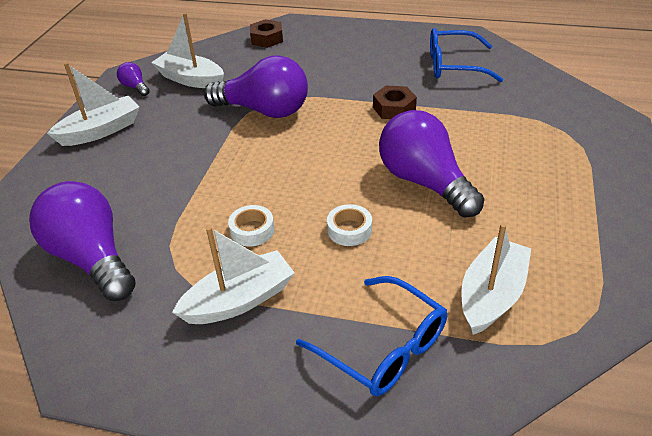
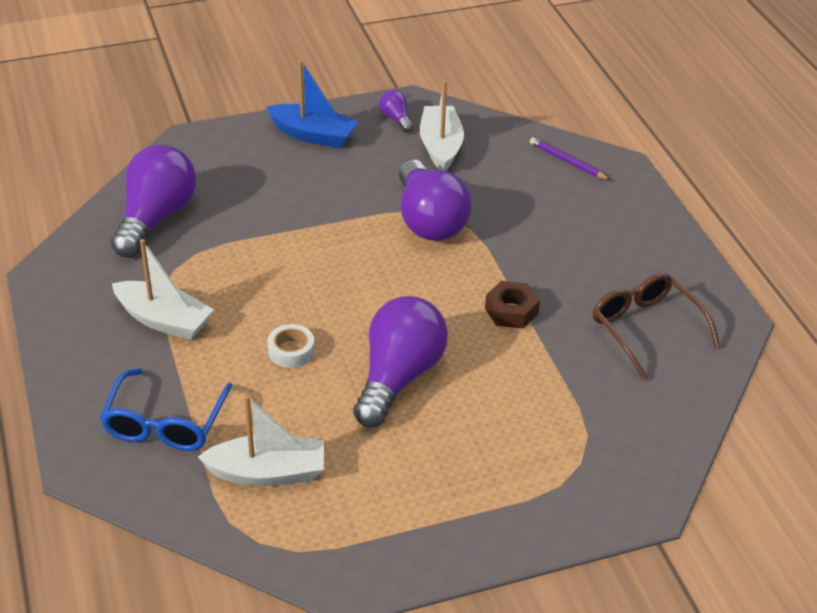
camera: 55 degrees right, 0 degrees up
white boat [47,63,139,146] -> blue boat [266,60,358,148]
purple light bulb [117,62,150,96] -> purple light bulb turned 45 degrees counterclockwise [379,90,413,132]
white tape [228,205,275,246] -> none
brown nut [250,19,283,48] -> purple pencil [530,137,610,180]
blue glasses [430,28,504,82] -> brown glasses [593,273,721,380]

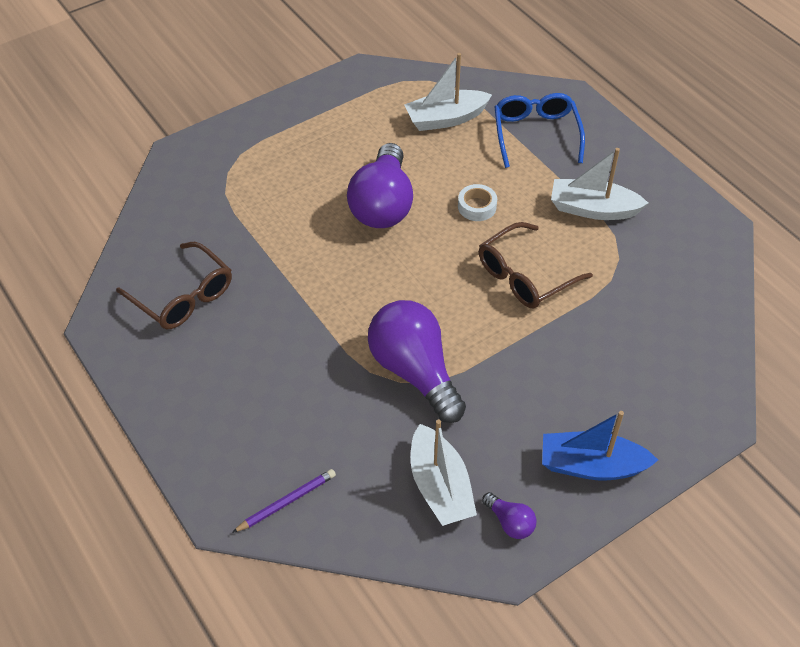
camera: 165 degrees right, 10 degrees up
purple light bulb [111,145,196,257] -> none
brown nut [485,281,540,329] -> none
purple pencil [530,137,610,180] -> purple pencil turned 60 degrees counterclockwise [232,469,336,533]
none -> brown glasses [479,222,593,309]

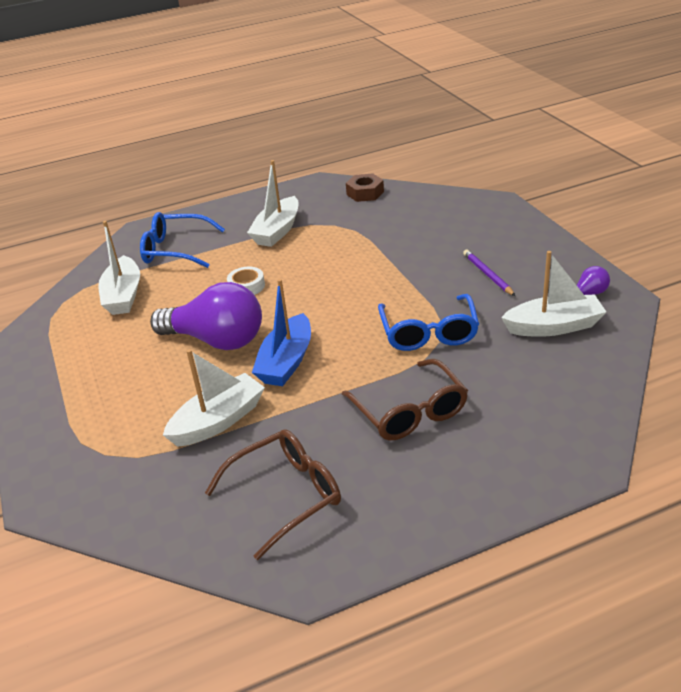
camera: 75 degrees left, 15 degrees down
purple pencil [232,469,336,533] -> purple pencil moved to [463,250,515,296]
purple light bulb [368,300,466,423] -> blue glasses [378,294,479,351]
brown glasses [479,222,593,309] -> brown glasses moved to [342,359,468,441]
blue boat [542,411,658,480] -> blue boat moved to [252,279,311,386]
none -> white boat [163,349,265,447]
none -> brown nut [346,173,384,202]

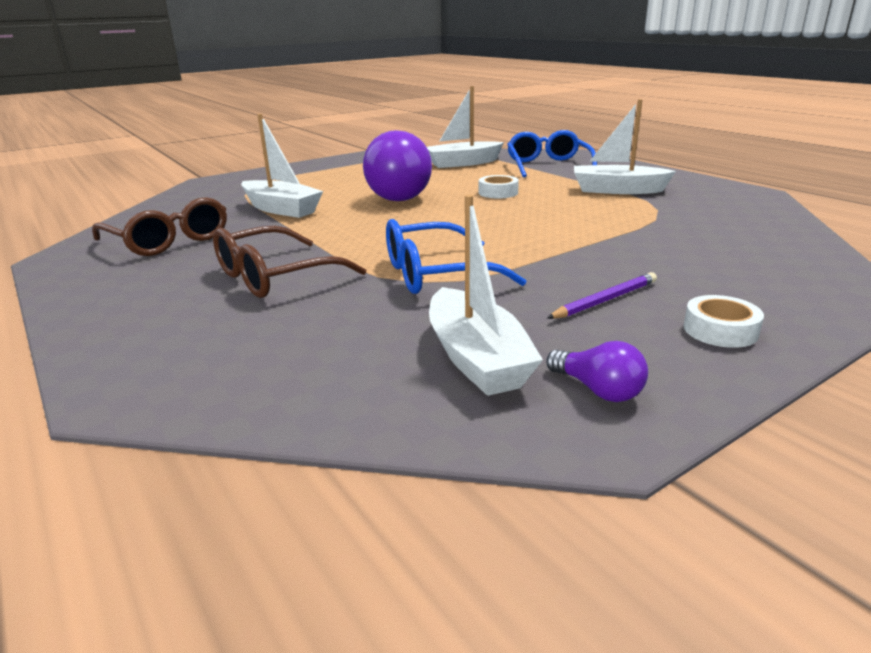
camera: 75 degrees right, 10 degrees down
blue boat [252,279,311,386] -> none
brown nut [346,173,384,202] -> none
none -> white tape [684,295,764,348]

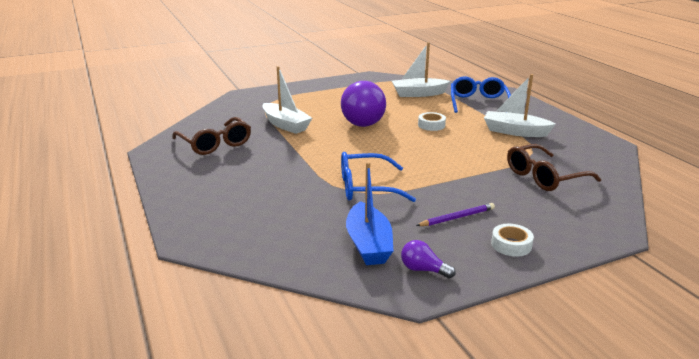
camera: 10 degrees right, 0 degrees up
brown glasses [213,226,366,298] -> brown glasses moved to [507,144,601,191]
white boat [429,195,543,396] -> blue boat [346,162,393,265]
purple light bulb [546,341,648,402] -> purple light bulb turned 150 degrees clockwise [401,240,456,278]

